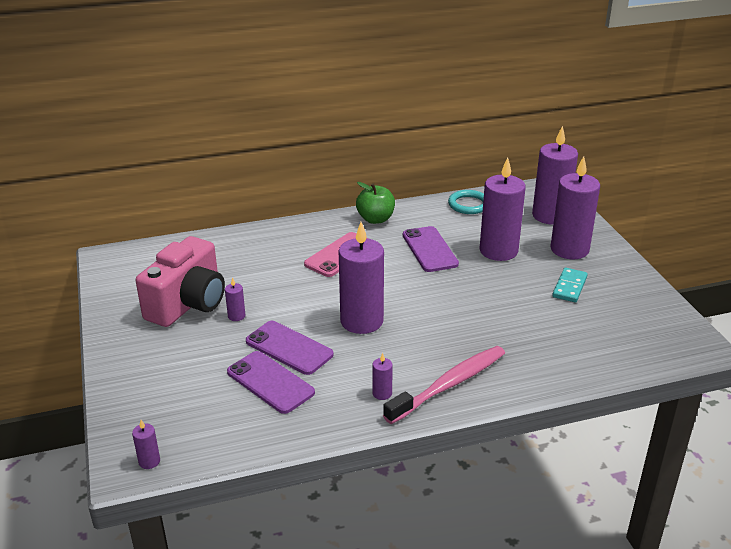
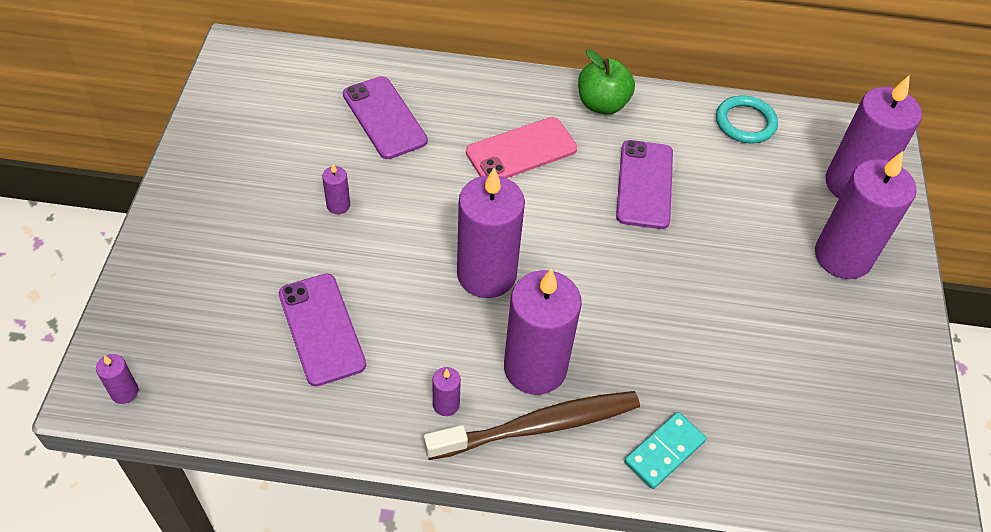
camera: 20 degrees right, 20 degrees up
pink camera [136,236,225,327] -> none
purple phone [246,321,334,375] -> purple phone moved to [343,76,428,159]
pink toothbrush [383,346,505,424] -> brown toothbrush [424,391,640,460]
purple candle [480,158,526,261] -> purple candle moved to [504,268,582,395]
turquoise domino [552,268,588,302] -> turquoise domino moved to [624,412,706,489]

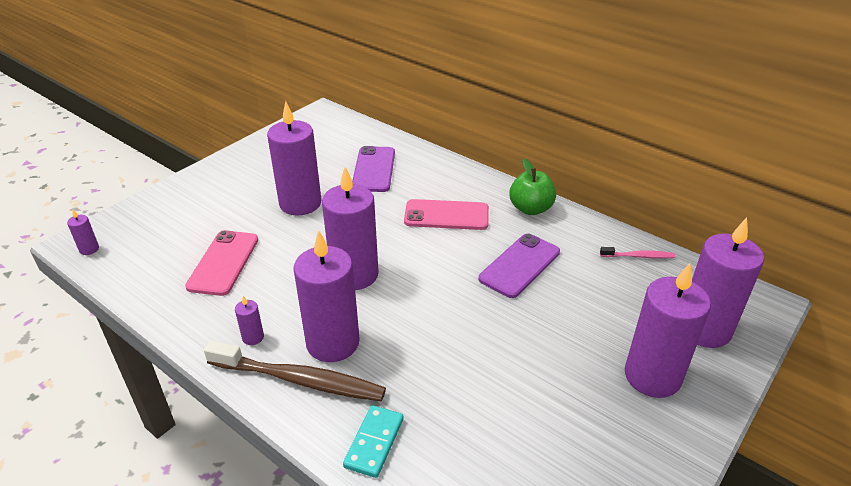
camera: 35 degrees right, 15 degrees down
purple phone [279,274,366,386] -> pink phone [185,230,258,296]
purple candle [322,164,350,214] -> purple candle [267,101,321,216], size x2.44
turquoise domino [624,412,706,489] -> turquoise domino turned 60 degrees counterclockwise [343,405,404,478]
turquoise ring [716,96,778,143] -> pink toothbrush [600,247,675,259]

